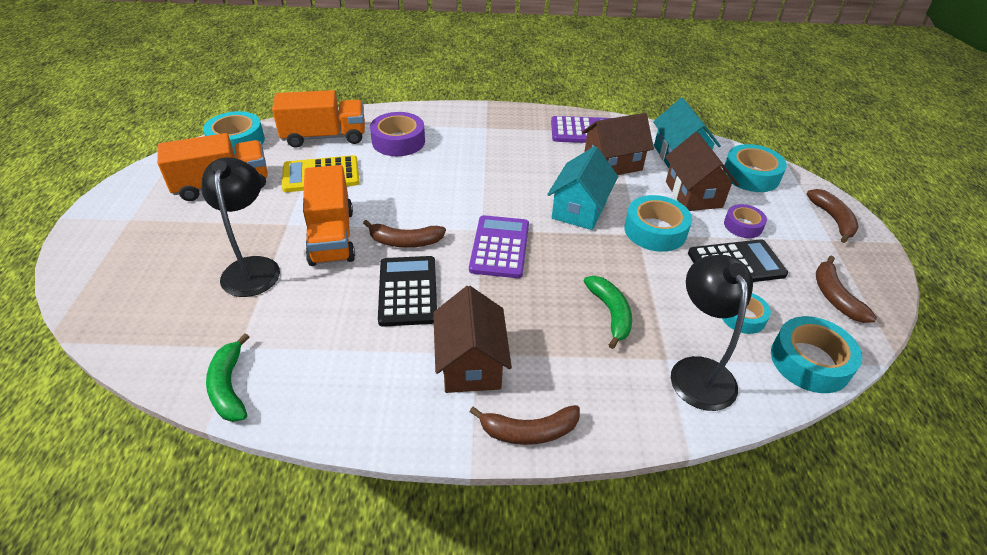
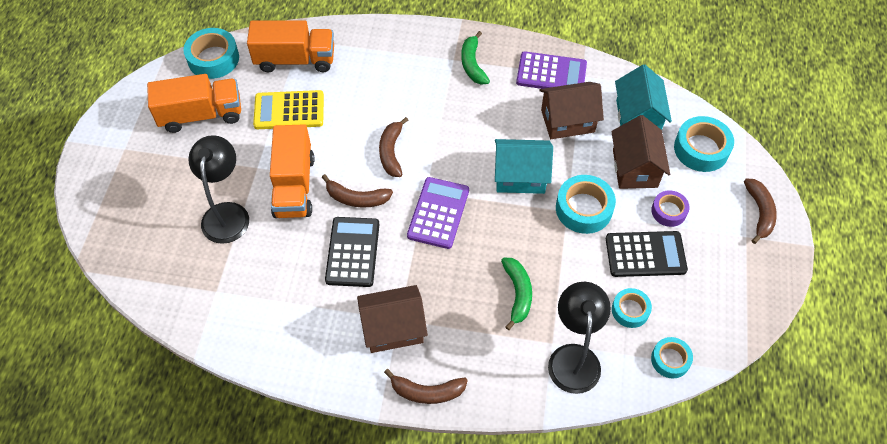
camera: 10 degrees right, 15 degrees up
green banana [206,333,249,422] -> green banana moved to [461,31,490,85]
purple tape [370,112,425,156] -> none
brown house [433,286,512,393] -> brown house turned 75 degrees clockwise [357,285,428,353]
turquoise house [547,146,618,230] -> turquoise house turned 60 degrees clockwise [495,139,553,194]
turquoise tape [771,316,862,393] -> turquoise tape [651,337,693,379], size x0.62
brown banana [816,256,877,323] -> brown banana moved to [379,117,408,177]

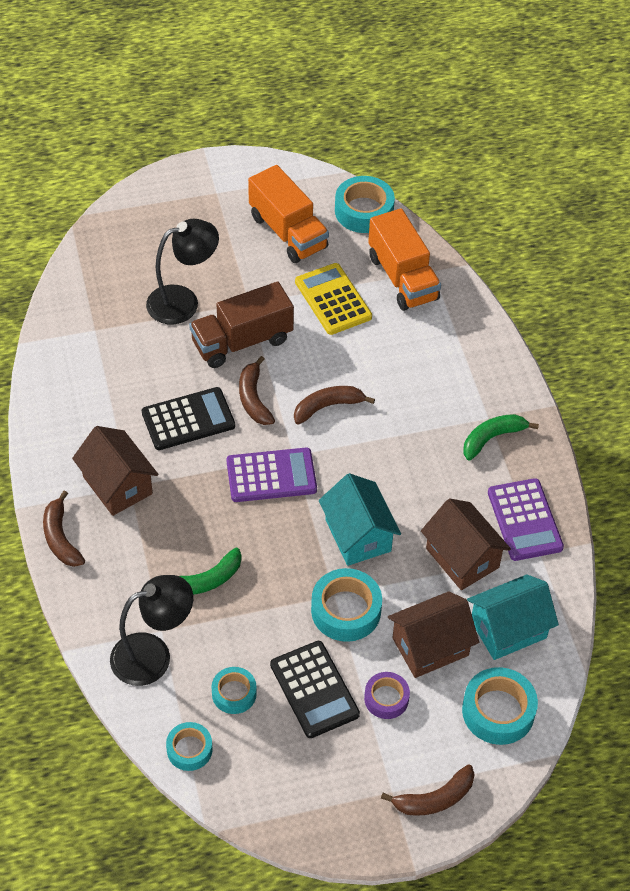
camera: 65 degrees right, 5 degrees down
orange truck [270,124,314,218] -> brown truck [189,282,294,368]

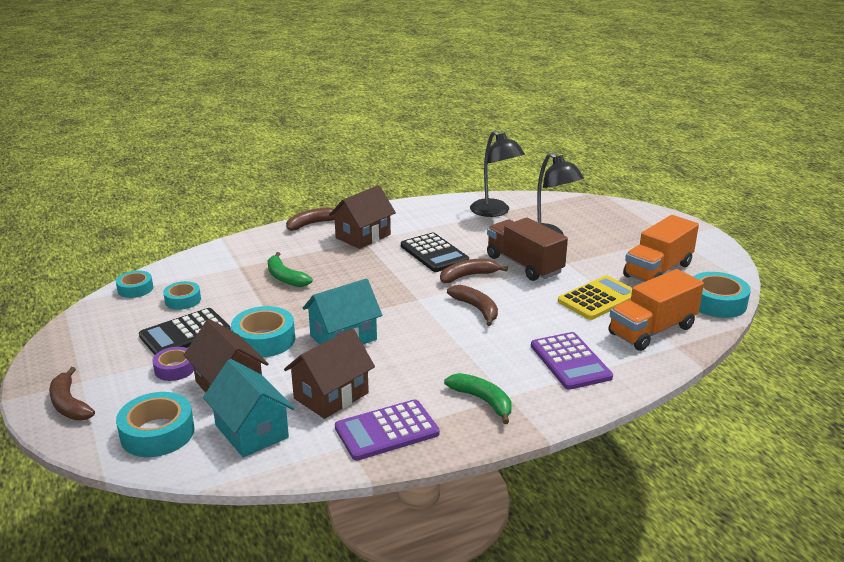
camera: 80 degrees right, 25 degrees down
black lamp [110,575,193,686] -> black lamp moved to [470,131,525,217]
purple calculator [226,448,317,502] -> purple calculator moved to [531,332,613,390]

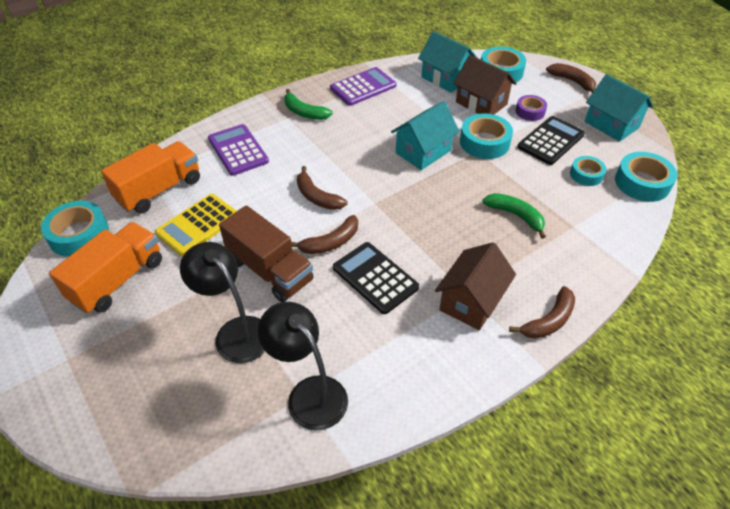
camera: 170 degrees right, 20 degrees up
turquoise tape [116,271,153,298] -> turquoise tape [615,152,677,202], size x1.62
brown house [284,328,375,419] -> none
none -> turquoise house [585,74,653,142]

